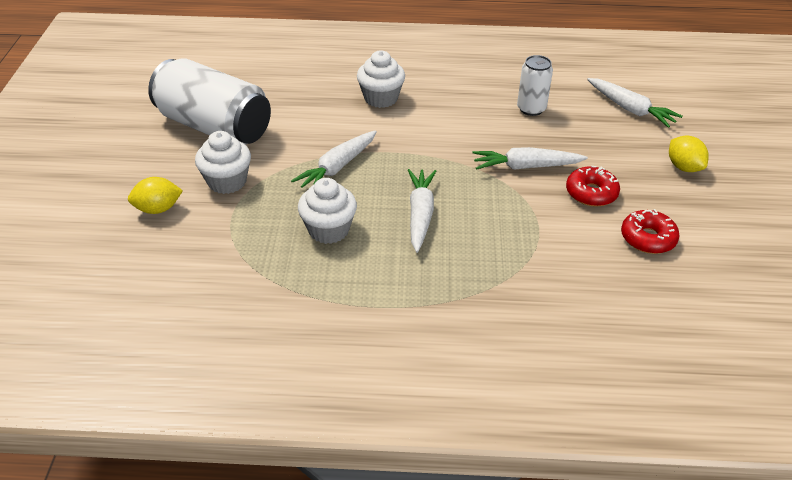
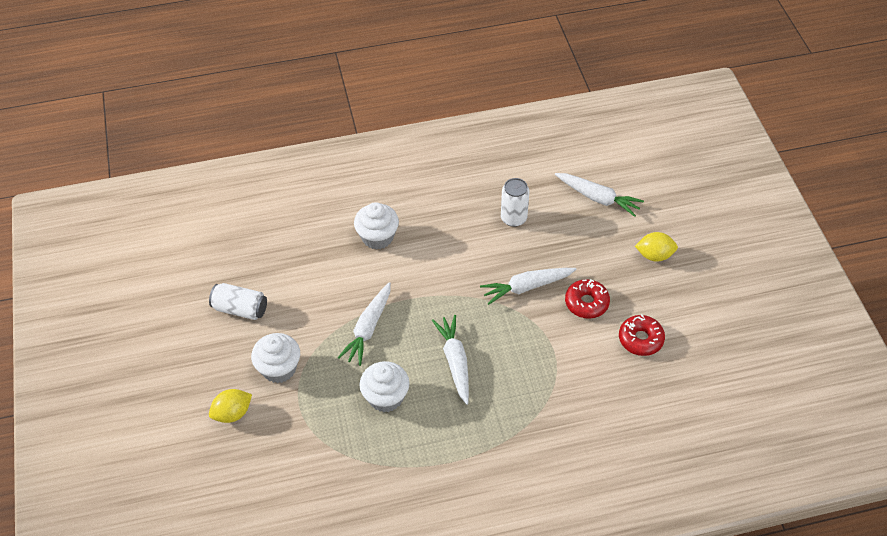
camera: 15 degrees left, 10 degrees up
white can [148,58,271,145] -> white can [209,283,267,320], size x0.50
yellow lemon [669,135,709,172] -> yellow lemon turned 45 degrees counterclockwise [635,232,678,262]

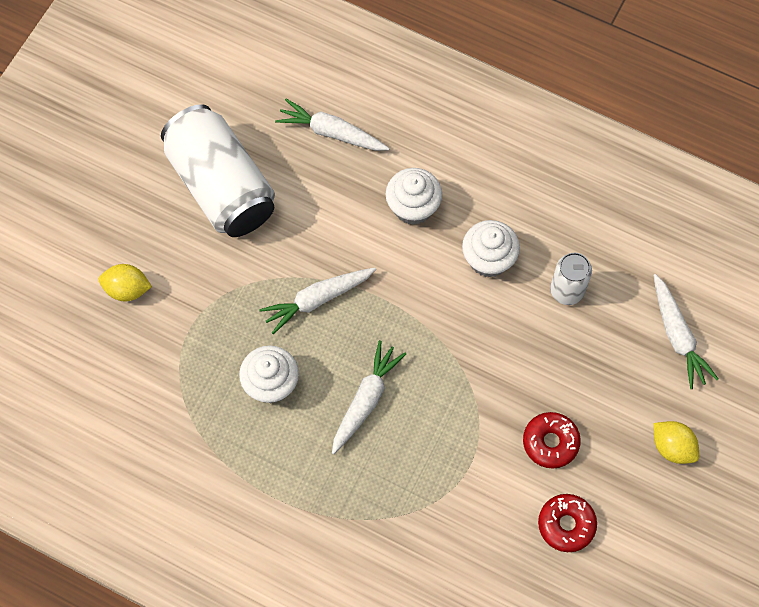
camera: 40 degrees right, 15 degrees up
white can [209,283,267,320] -> white can [161,104,275,237], size x2.01
white cupcake [251,333,300,383] -> white cupcake moved to [462,220,520,277]
white carrot [480,268,576,305] -> white carrot moved to [275,99,389,151]

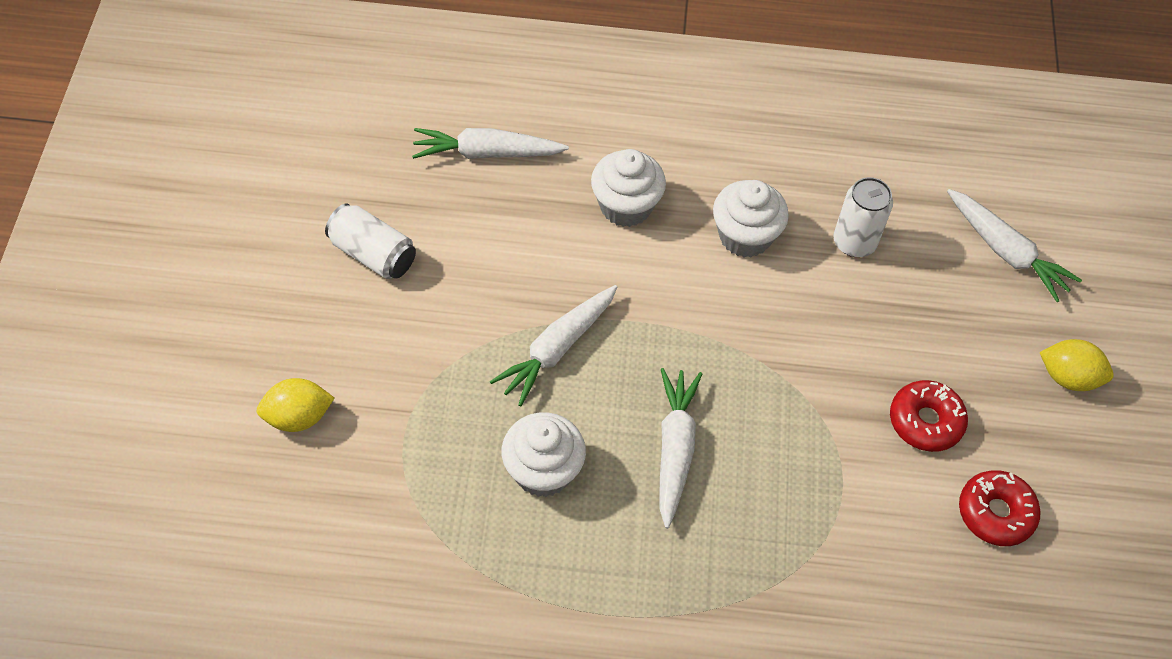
camera: 25 degrees left, 10 degrees down
white can [161,104,275,237] -> white can [325,203,416,279], size x0.50

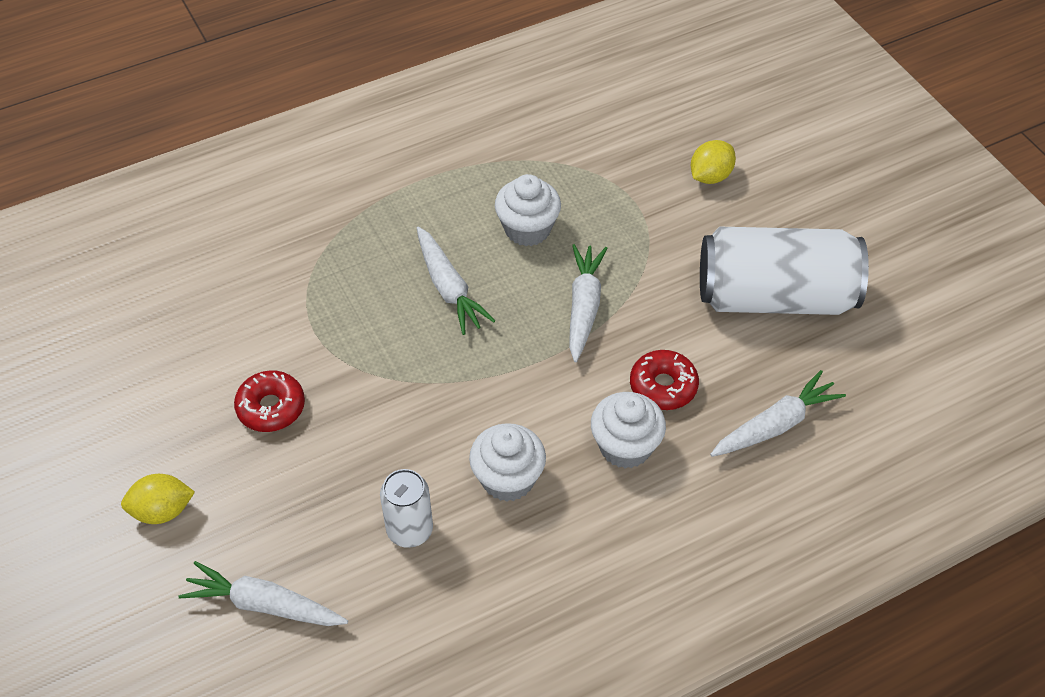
camera: 150 degrees right, 5 degrees down
white can [325,203,416,279] -> white can [700,227,869,315], size x2.01
red donut [959,470,1041,546] -> red donut moved to [630,350,699,410]

